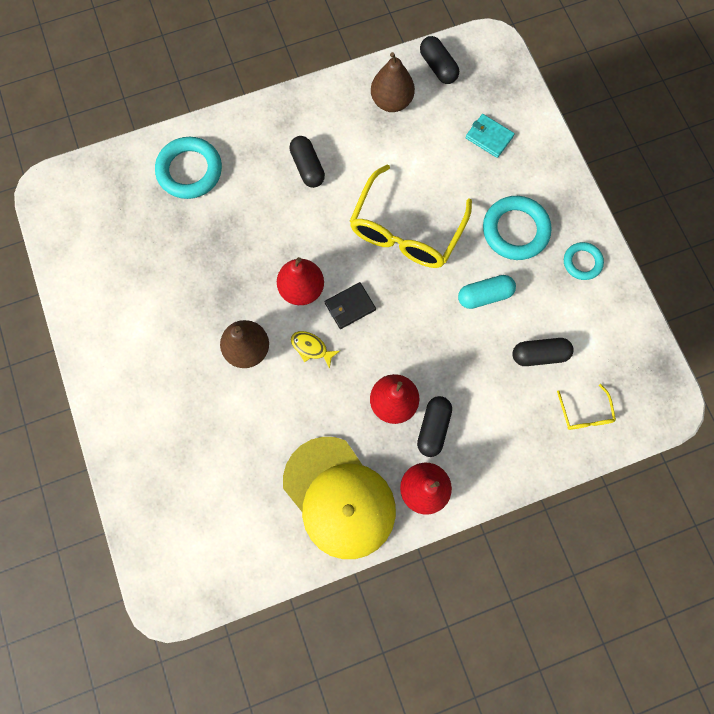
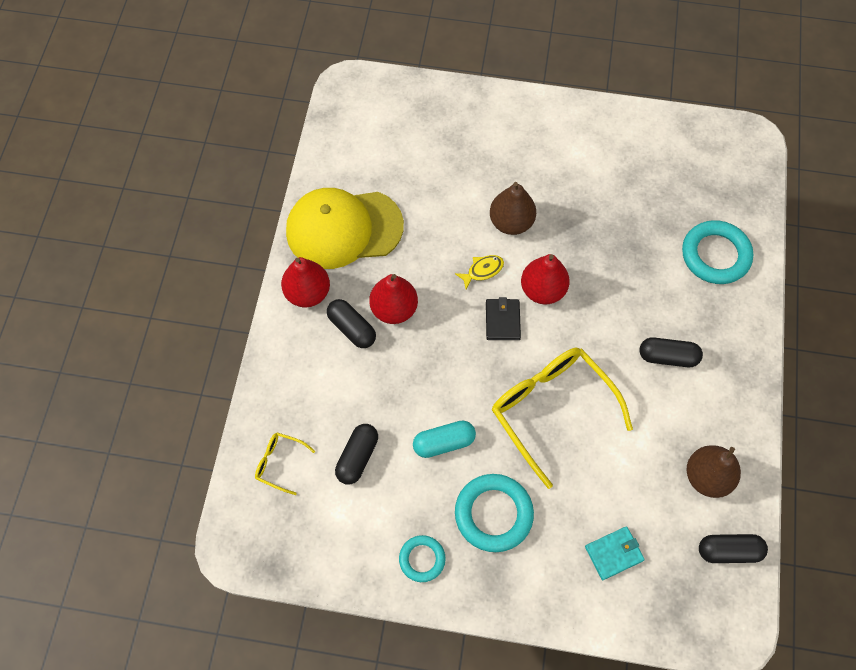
camera: 120 degrees right, 10 degrees down
turquoise capsule [458,275,516,309] -> turquoise capsule turned 60 degrees clockwise [413,421,476,458]

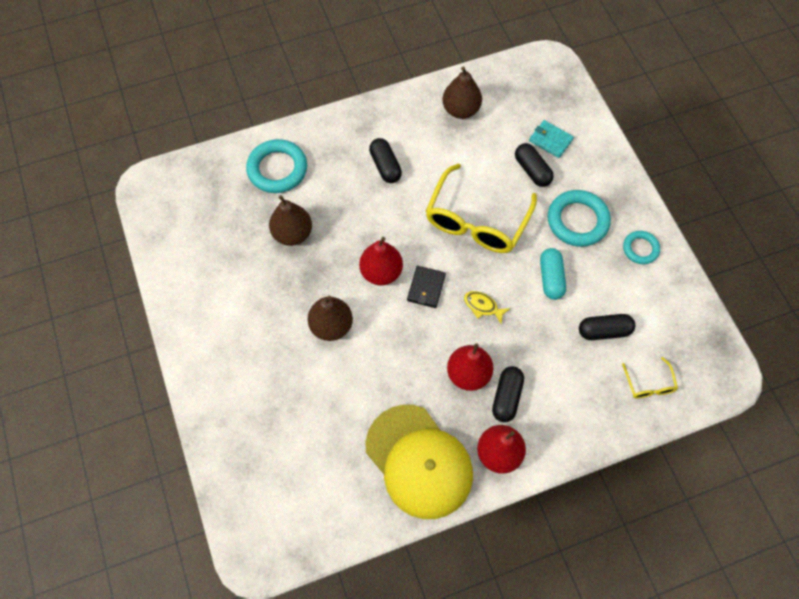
camera: 120 degrees left, 0 degrees up
turquoise capsule [413,421,476,458] -> turquoise capsule turned 45 degrees clockwise [540,248,566,300]
yellow fish [455,255,504,289] -> yellow fish moved to [464,291,510,324]
black wallet [486,297,521,340] -> black wallet turned 45 degrees counterclockwise [407,266,446,308]
black capsule [699,534,768,563] -> black capsule moved to [515,143,554,187]
none -> brown pear [269,195,312,246]

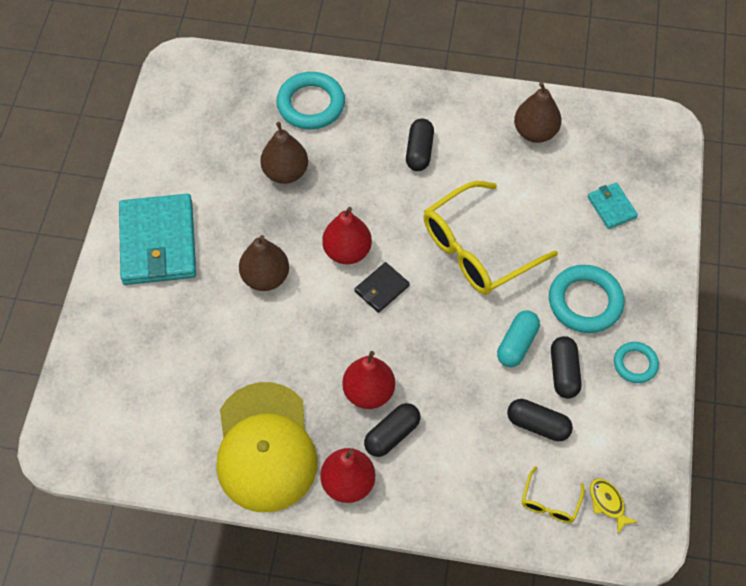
camera: 30 degrees right, 5 degrees down
yellow fish [464,291,510,324] -> yellow fish moved to [590,478,637,533]
black capsule [515,143,554,187] -> black capsule moved to [551,336,582,399]
none -> turquoise wallet [119,194,196,285]

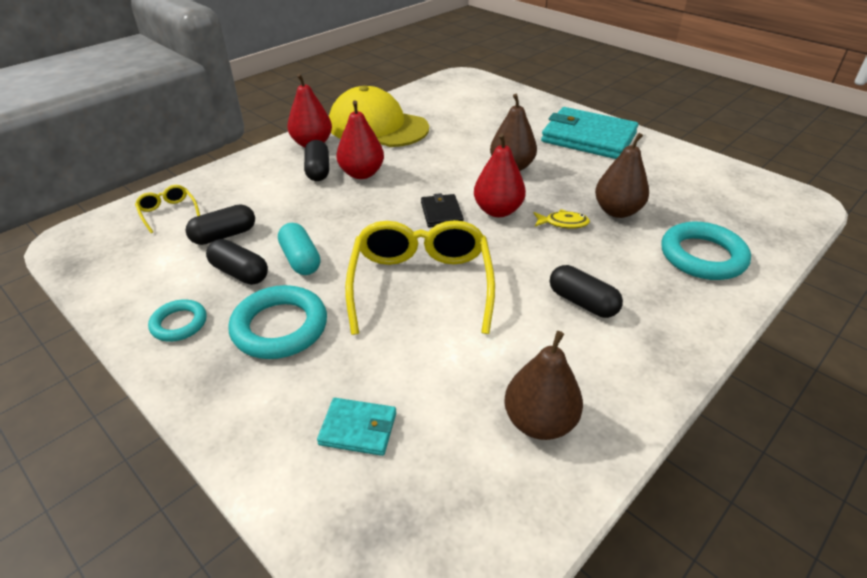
camera: 125 degrees right, 20 degrees down
yellow fish [590,478,637,533] -> yellow fish moved to [534,209,590,229]

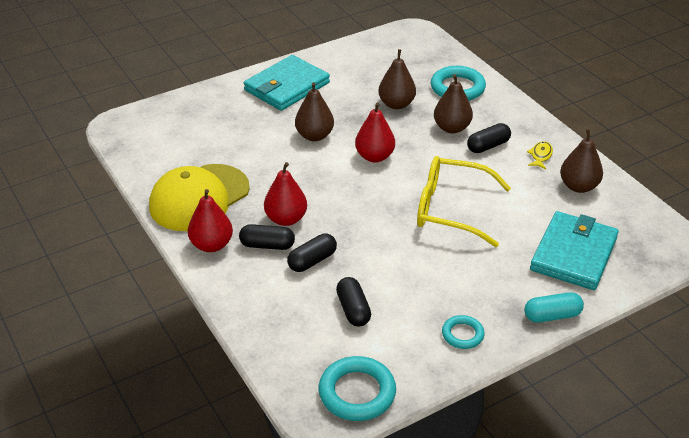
camera: 75 degrees left, 0 degrees up
yellow glasses [135,185,200,233] -> none
black capsule [206,239,268,285] -> black capsule moved to [287,233,337,272]
turquoise ring [228,285,327,359] -> turquoise ring moved to [319,356,396,421]
turquoise capsule [278,223,320,275] -> turquoise capsule moved to [524,292,584,322]
turquoise wallet [317,398,396,456] -> turquoise wallet [530,211,619,290], size x2.12
black wallet [421,193,464,228] -> none
yellow fish [534,209,590,229] -> yellow fish moved to [527,141,553,169]
none -> brown pear [434,74,473,134]

